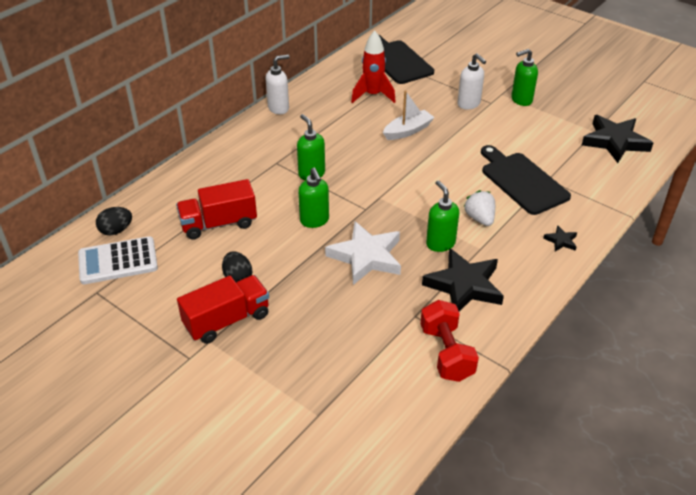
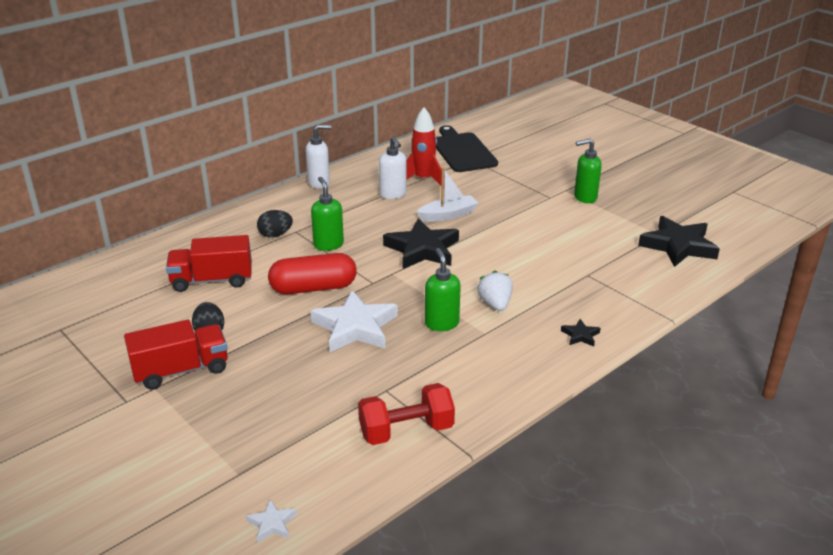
camera: 10 degrees right, 10 degrees down
white calculator [78,236,158,284] -> none
black egg [96,207,132,235] -> black egg moved to [257,210,293,237]
green soap dispenser [298,168,329,228] -> red capsule [268,253,357,294]
red dumbbell [420,300,479,382] -> red dumbbell turned 75 degrees clockwise [358,383,455,445]
black star [422,248,504,311] -> black star moved to [383,218,459,269]
white soap dispenser [457,53,486,109] -> white soap dispenser moved to [379,136,407,199]
black cutting board [481,145,571,215] -> none
none -> white star [246,499,297,543]

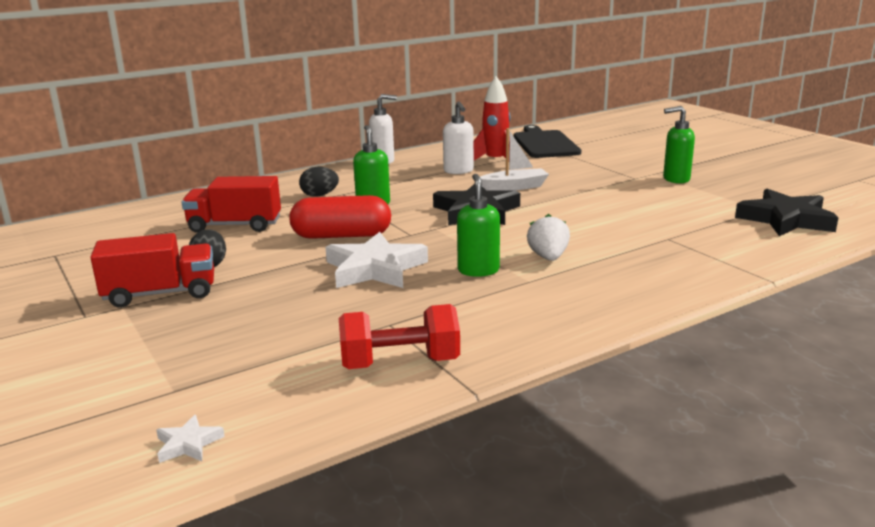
camera: 10 degrees right, 10 degrees down
black star [561,319,600,347] -> none

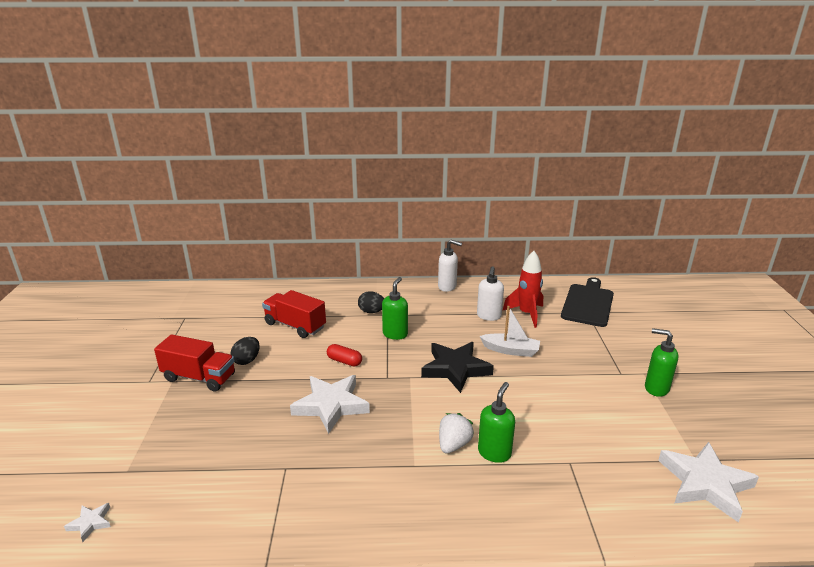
camera: 30 degrees right, 5 degrees up
red capsule [289,195,391,239] -> red capsule [327,344,362,366], size x0.53
red dumbbell [339,304,460,369] -> none
green soap dispenser [457,174,500,277] -> green soap dispenser moved to [478,382,515,463]
black star [735,189,839,236] -> white star [658,442,759,522]

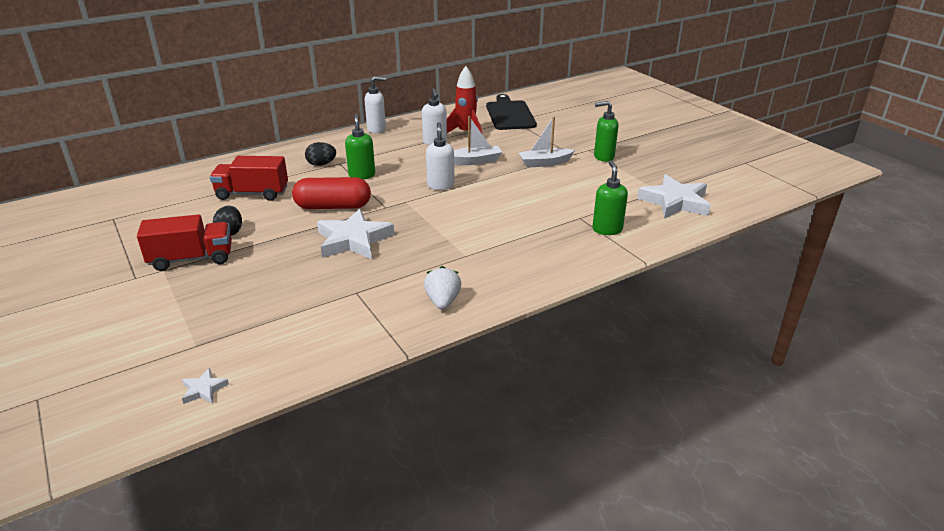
camera: 30 degrees left, 5 degrees up
red capsule [327,344,362,366] -> red capsule [292,177,371,209], size x1.89
black star [421,342,494,393] -> white soap dispenser [426,122,455,190]
white strawberry [439,413,474,453] -> white strawberry moved to [424,266,461,309]
green soap dispenser [478,382,515,463] -> green soap dispenser moved to [592,160,628,235]
none -> white boat [519,117,575,168]

